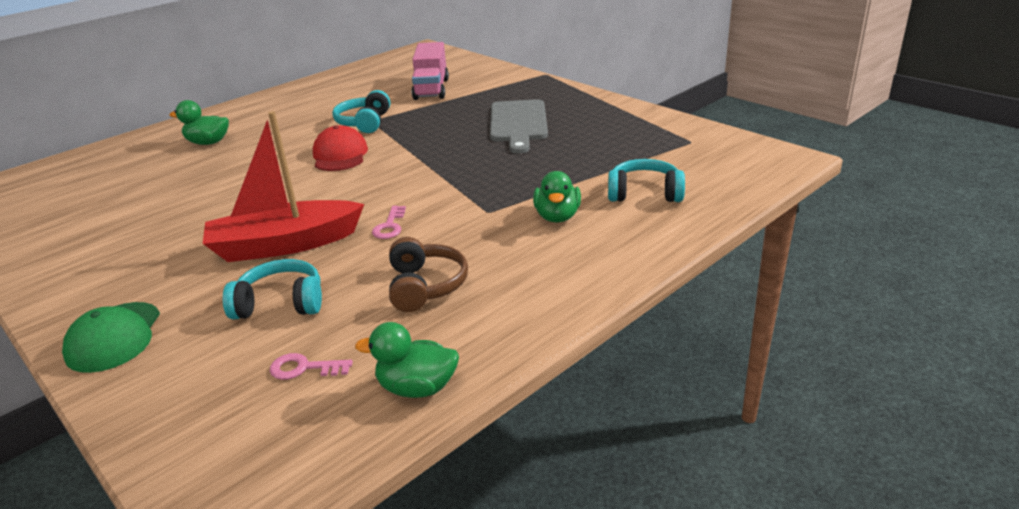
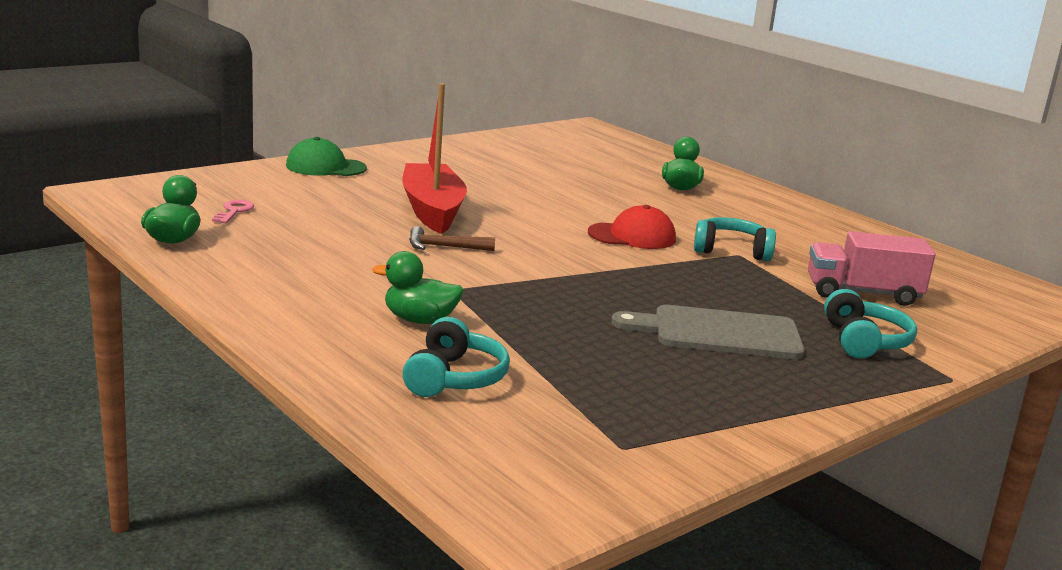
camera: 90 degrees right, 10 degrees down
turquoise headphones [223,259,322,319] -> turquoise headphones moved to [824,289,917,358]
pink key [372,206,406,239] -> brown hammer [409,226,495,251]
brown headphones [389,237,468,312] -> none

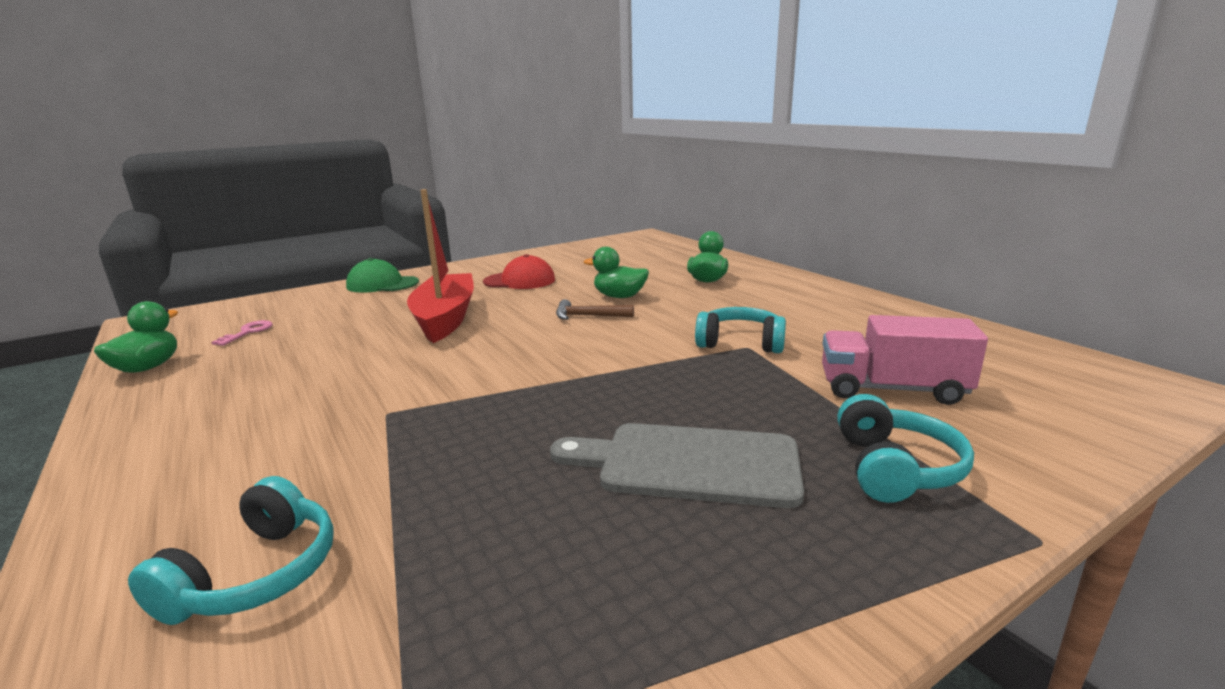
camera: 10 degrees right, 0 degrees up
green duck [372,251,464,324] -> green duck moved to [584,247,649,298]
brown hammer [409,226,495,251] -> brown hammer moved to [556,299,634,320]
red cap [588,205,676,249] -> red cap moved to [483,254,555,289]

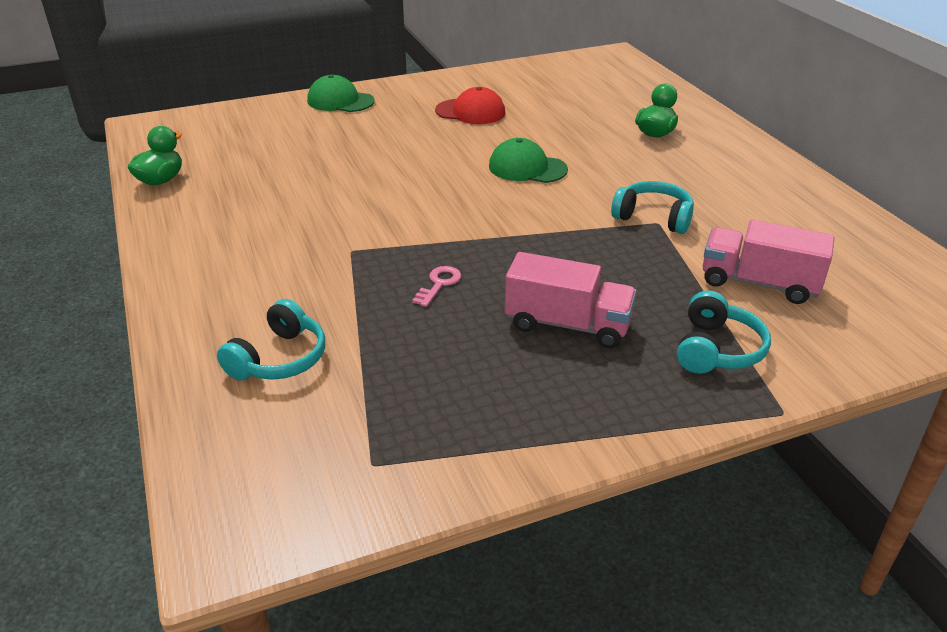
camera: 10 degrees right, 15 degrees up
pink key [211,320,273,346] -> pink key moved to [412,266,461,307]
red boat [407,189,474,343] -> none
grey cutting board [550,423,804,508] -> pink truck [505,252,637,348]
brown hammer [556,299,634,320] -> green cap [489,138,568,183]
green duck [584,247,649,298] -> none

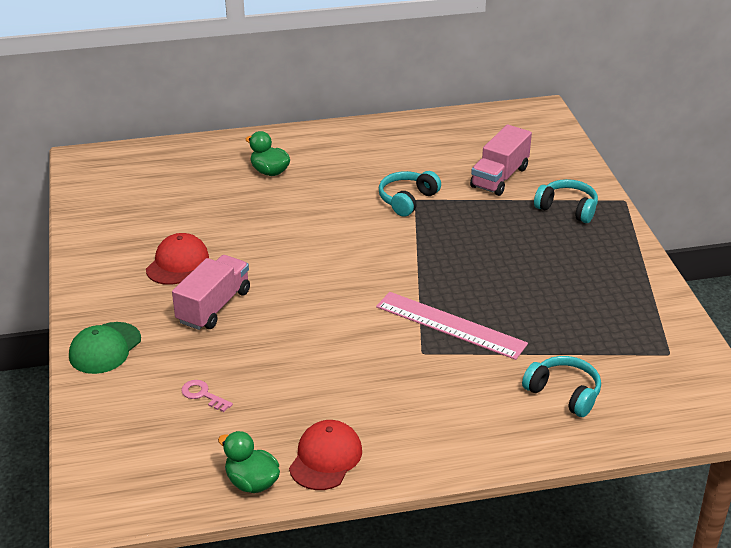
camera: 80 degrees left, 0 degrees up
pink key [412,266,461,307] -> pink key moved to [181,380,233,412]
green cap [489,138,568,183] -> none
pink truck [505,252,637,348] -> pink truck moved to [172,255,250,330]
none -> red cap [289,420,362,490]
none -> pink ruler [376,292,528,360]

